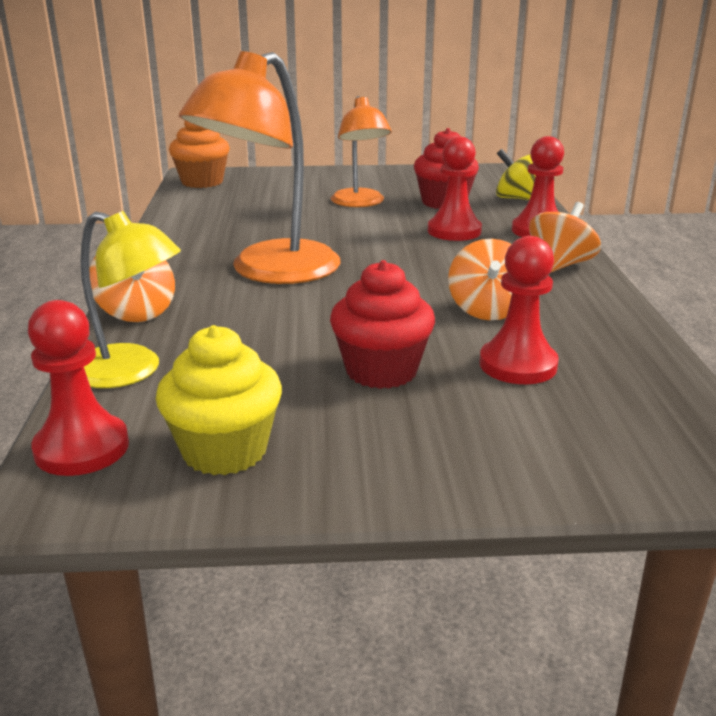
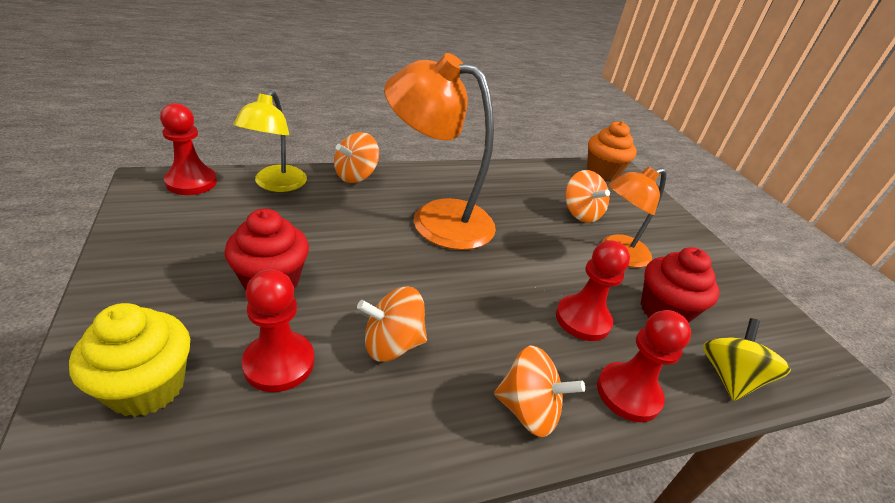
camera: 70 degrees right, 10 degrees up
yellow cupcake [156,325,282,475] -> yellow cupcake moved to [69,303,190,417]
none -> orange spinning top [565,170,610,223]

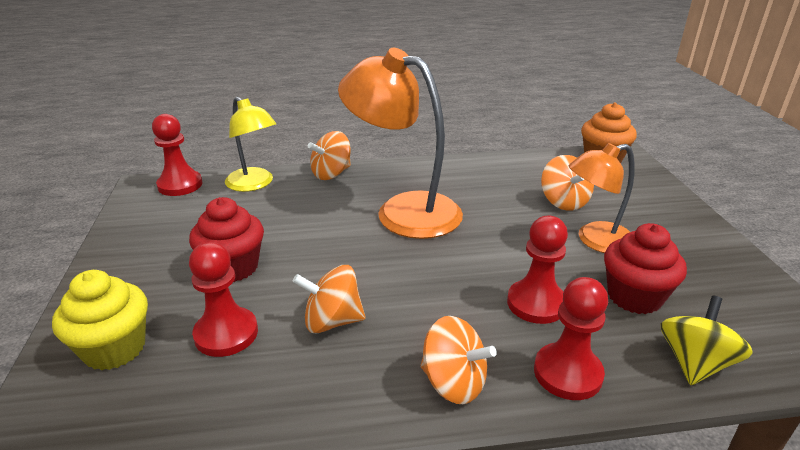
camera: 15 degrees right, 5 degrees down
yellow lamp [233,90,307,192] -> yellow lamp turned 60 degrees counterclockwise [225,97,276,192]

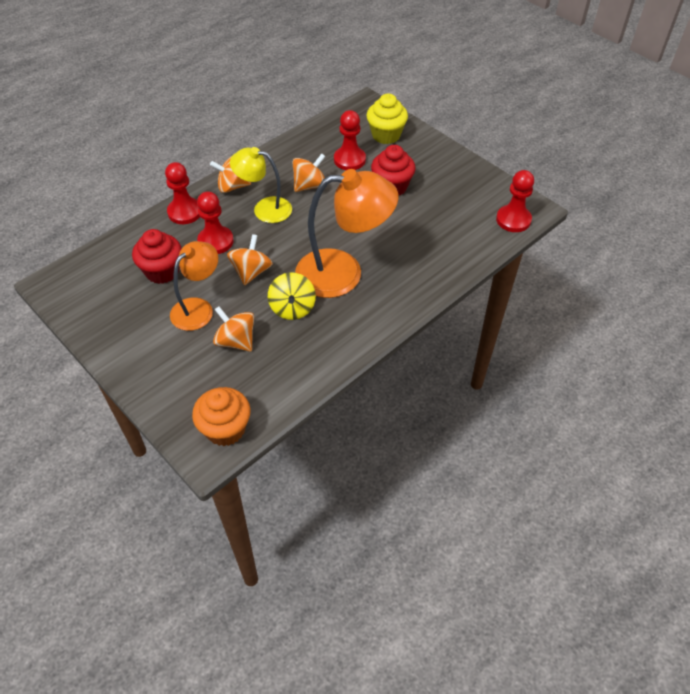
camera: 145 degrees right, 20 degrees up
yellow lamp [225,97,276,192] -> yellow lamp moved to [230,147,292,223]
orange spinning top [308,131,351,180] -> orange spinning top moved to [227,234,273,286]
yellow spinning top [660,296,753,385] -> yellow spinning top moved to [268,272,316,320]

